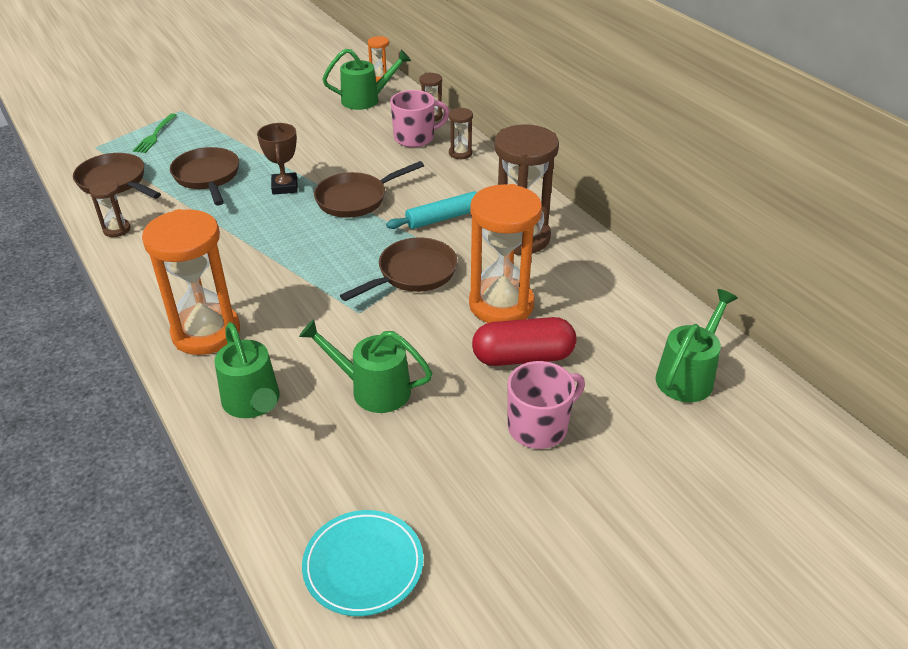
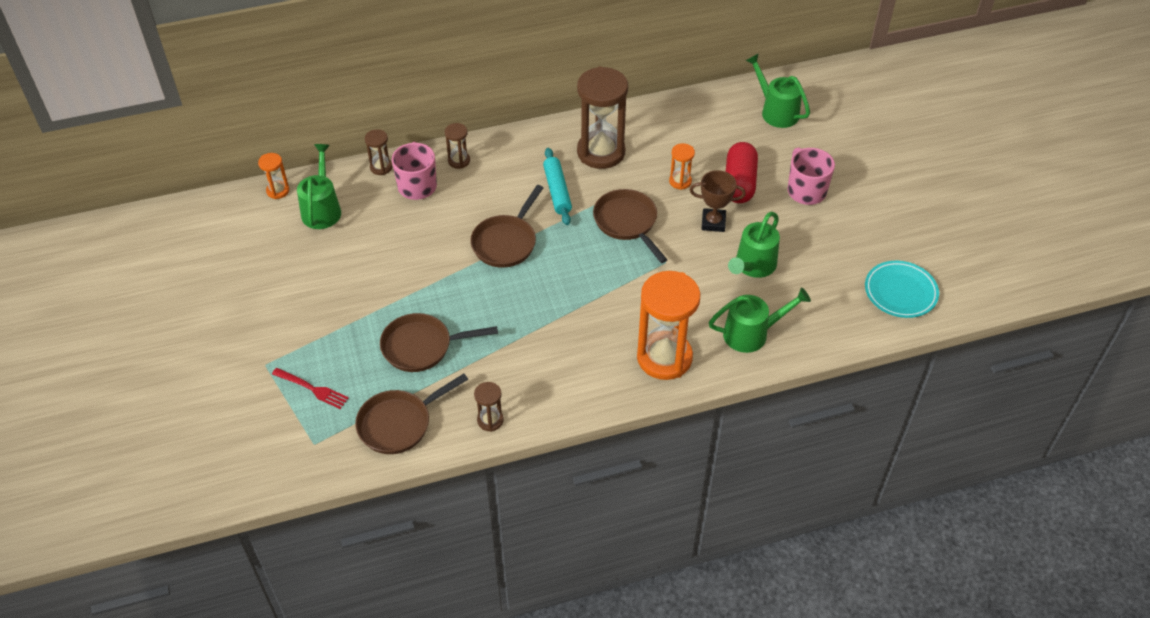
camera: 75 degrees left, 10 degrees up
green fork [133,113,177,153] -> red fork [272,368,349,409]
brown trophy [257,123,298,195] -> brown trophy moved to [690,170,746,232]
brown pan [314,161,424,218] -> brown pan turned 45 degrees clockwise [470,185,543,268]
orange hourglass [469,184,542,323] -> orange hourglass [669,143,695,190], size x0.46

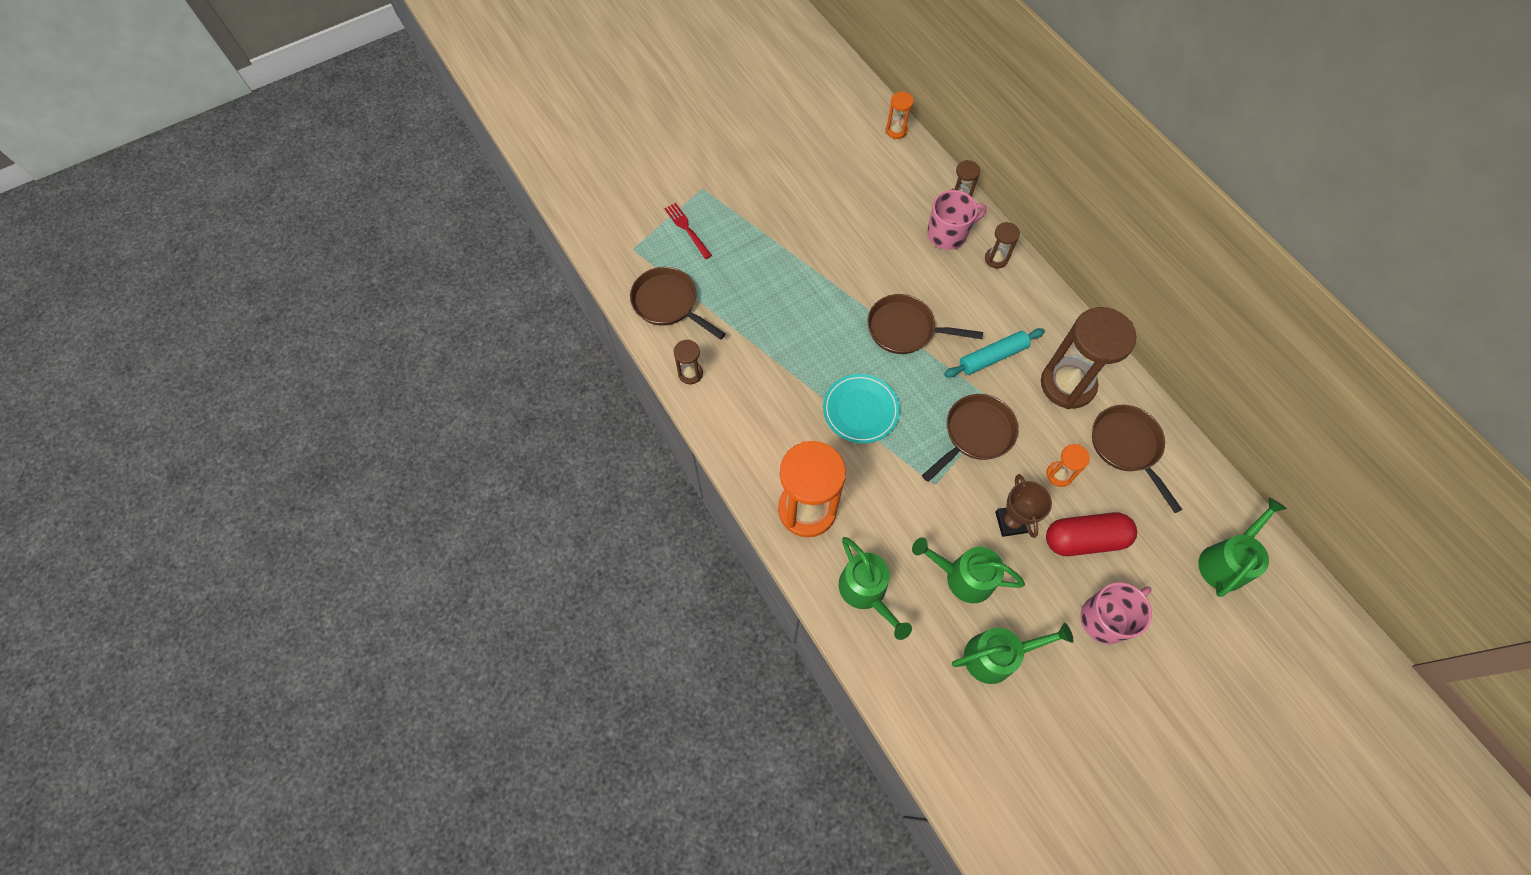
camera: 75 degrees right, 15 degrees up
red fork [272,368,349,409] -> red fork turned 135 degrees clockwise [664,203,712,259]
green watering can [297,144,341,229] -> green watering can moved to [952,623,1073,684]
brown pan [380,313,498,372] -> brown pan moved to [1092,405,1182,513]
turquoise plate [865,261,939,318] -> turquoise plate moved to [823,374,900,443]

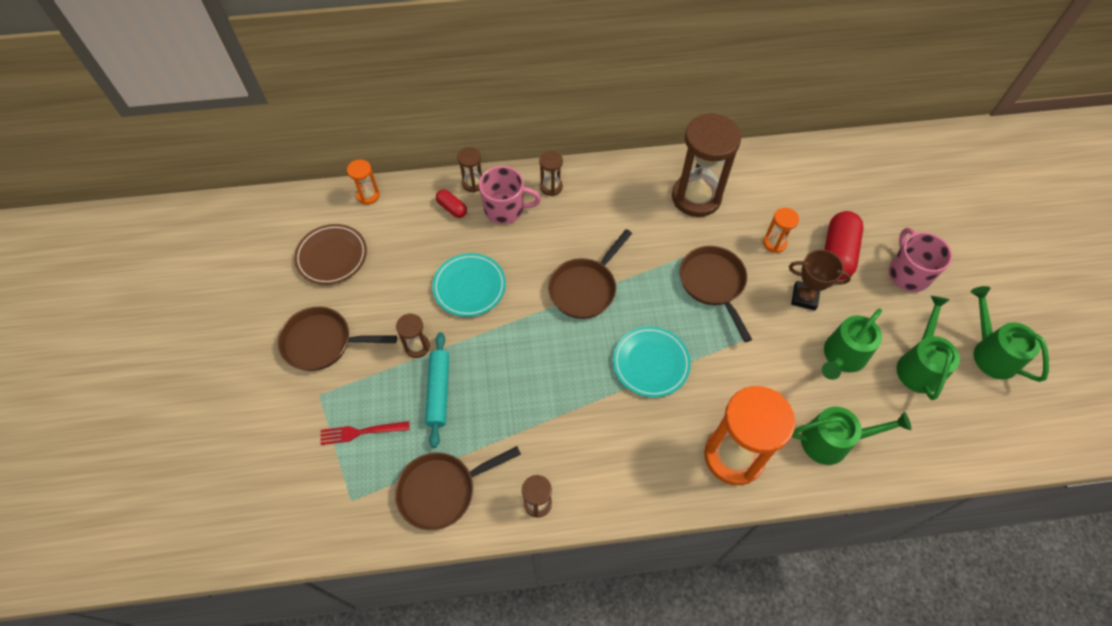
camera: 65 degrees left, 5 degrees down
pink mug [927,190,986,250] -> pink mug turned 90 degrees clockwise [479,166,541,224]
turquoise rolling pin [944,328,1045,378] -> turquoise rolling pin moved to [425,332,449,448]
brown pan [1092,405,1182,513] -> brown pan moved to [278,307,397,371]
green watering can [1198,497,1287,597] -> green watering can moved to [971,286,1049,382]
none -> brown plate [294,224,367,285]
none -> brown hourglass [396,313,430,358]
none -> turquoise plate [432,253,506,317]
none -> red capsule [436,189,467,218]

